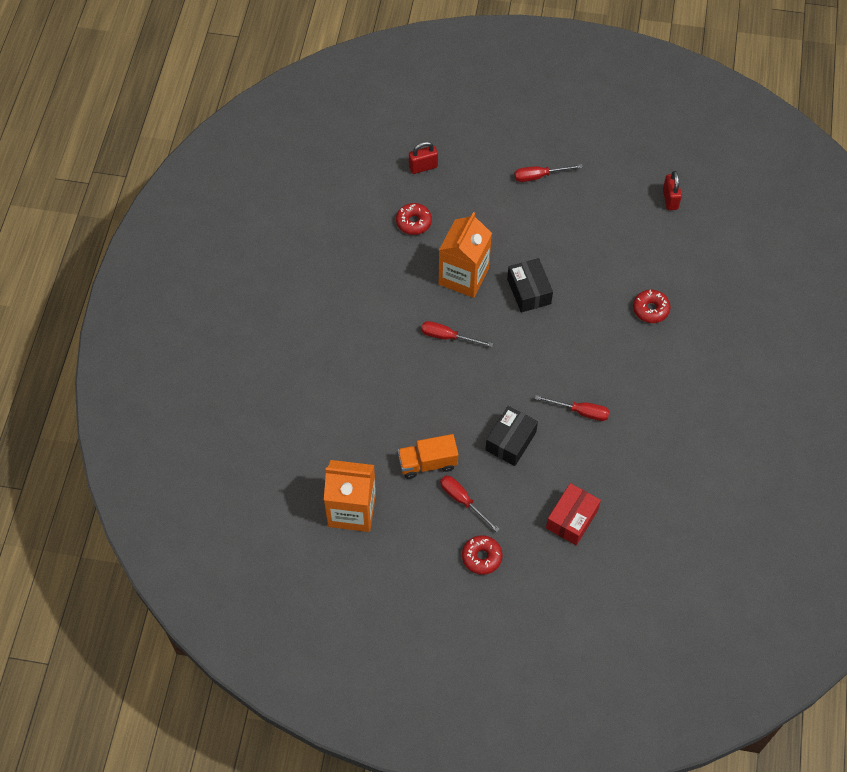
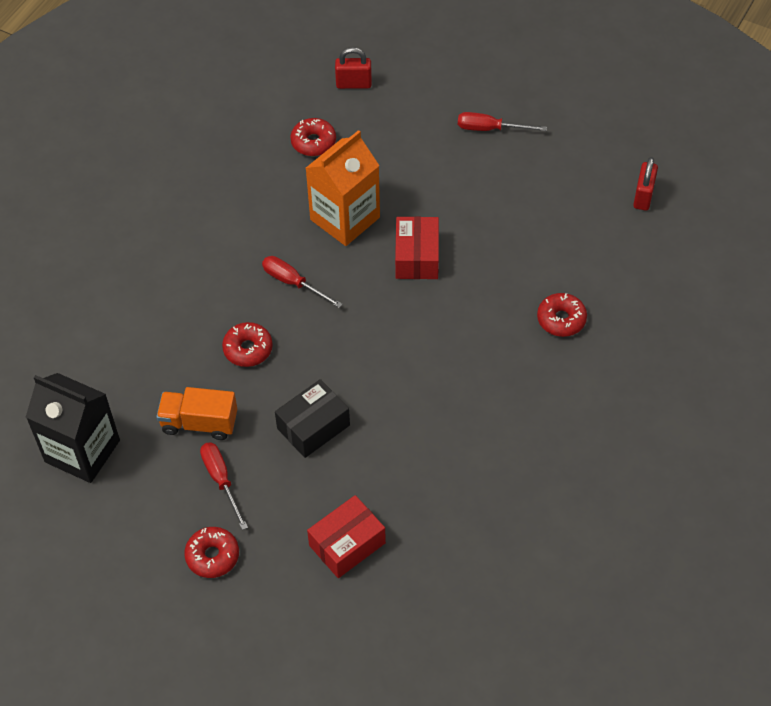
camera: 20 degrees right, 5 degrees down
orange carton [324,460,376,532] -> black carton [26,373,120,483]
black box [507,258,553,312] -> red box [395,216,439,279]
red screwdriver [535,395,610,421] -> none
none -> red donut [222,322,273,367]

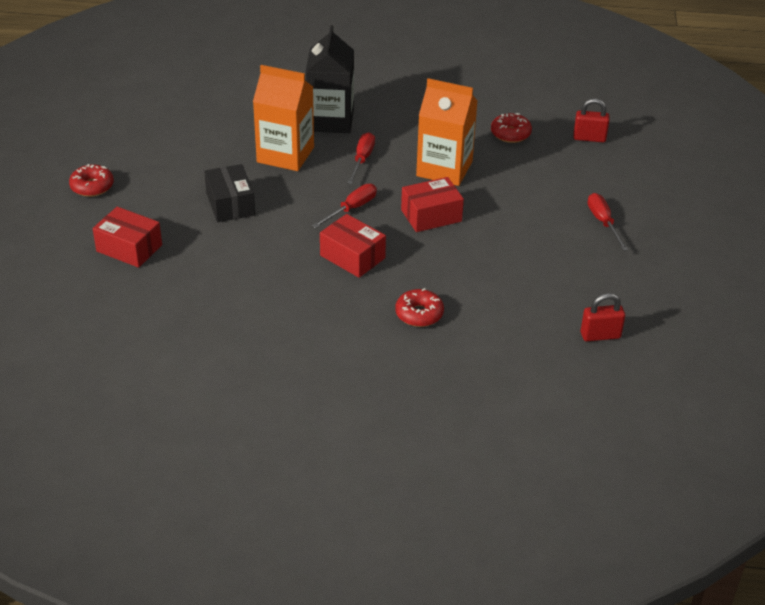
camera: 65 degrees right, 15 degrees down
black carton [26,373,120,483] -> black carton moved to [306,25,354,133]
orange truck [156,387,237,440] -> none
red screwdriver [200,442,248,530] -> red screwdriver moved to [312,184,377,228]
red donut [222,322,273,367] -> orange carton [253,65,314,171]
black box [275,379,350,458] -> black box turned 45 degrees clockwise [204,164,255,222]
red padlock [335,47,372,89] -> red padlock turned 60 degrees counterclockwise [573,98,610,142]
none -> red box [320,214,386,278]

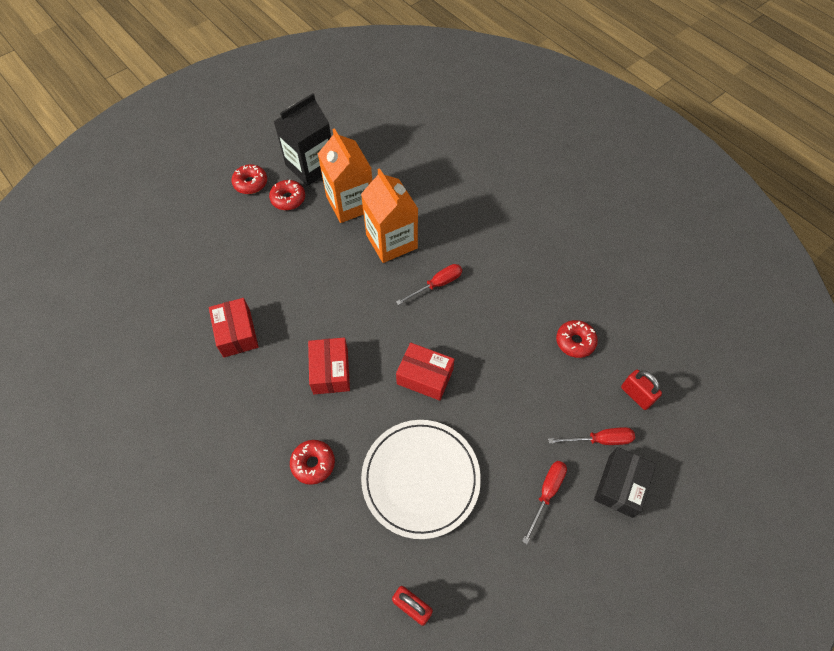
camera: 45 degrees right, 20 degrees up
red box [92,207,162,268] -> red box moved to [209,298,258,357]
black box [204,164,255,222] -> black box moved to [594,447,656,518]
black carton [306,25,354,133] -> black carton moved to [273,93,331,186]
red screwdriver [312,184,377,228] -> red screwdriver moved to [548,427,635,445]
orange carton [416,78,477,186] -> orange carton moved to [318,128,372,223]
none -> red donut [269,179,305,210]
none -> white plate [361,420,481,539]

